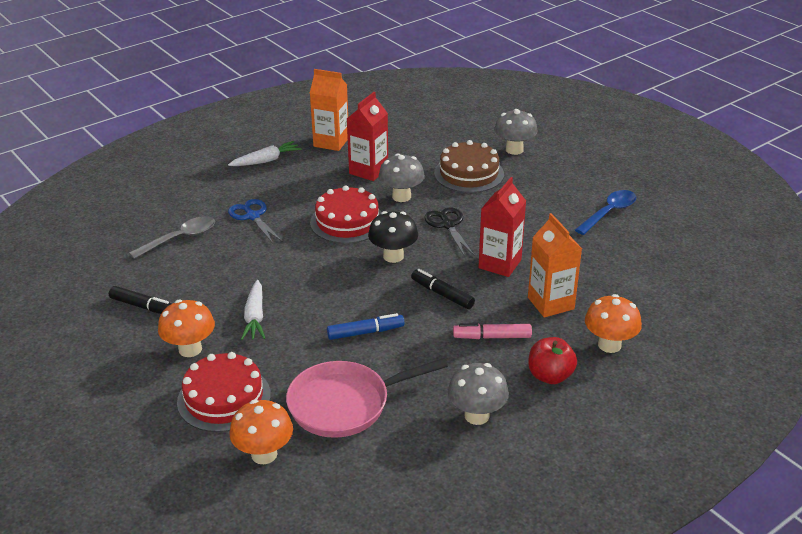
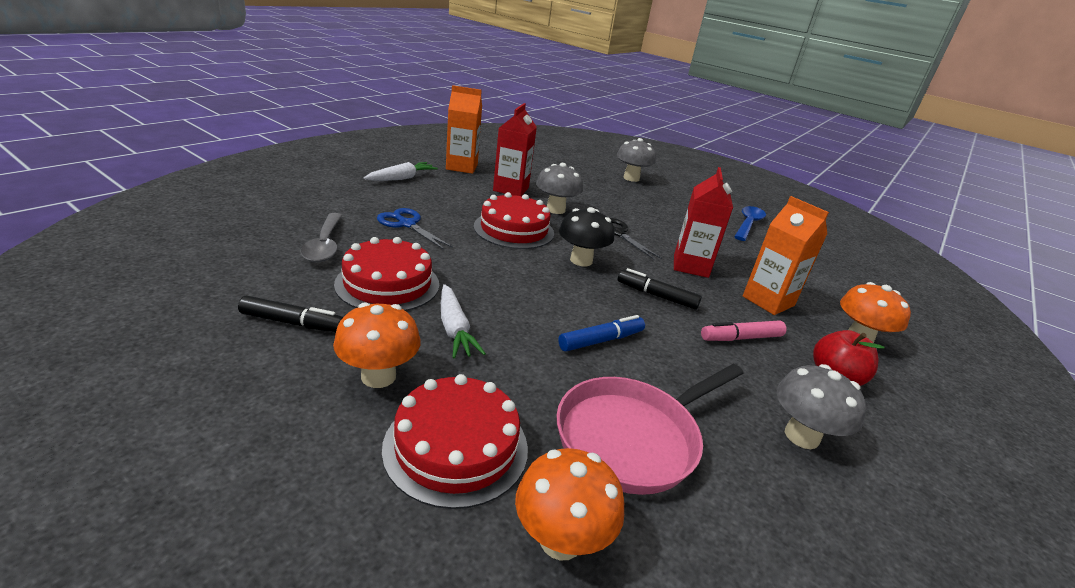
camera: 20 degrees left, 5 degrees down
grey spoon [129,216,215,259] -> grey spoon turned 135 degrees clockwise [300,213,342,262]
brown cake [434,140,504,193] -> none
none -> red cake [334,237,439,311]

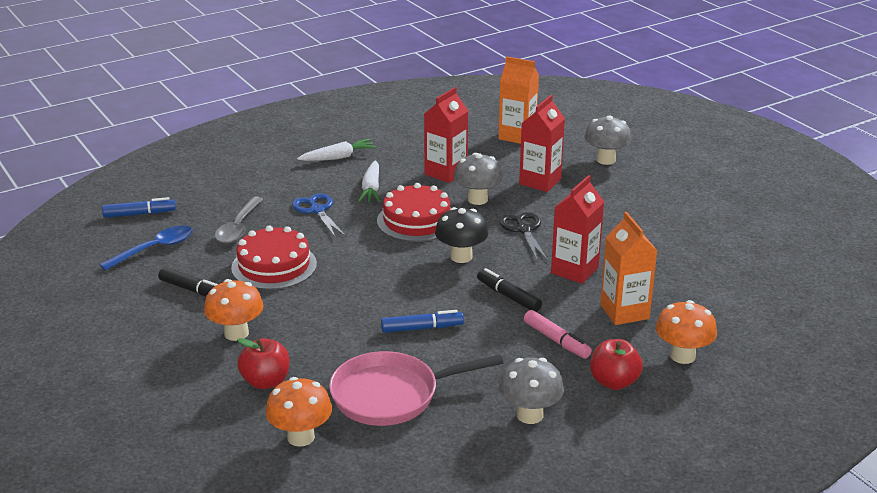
camera: 25 degrees right, 0 degrees up
red cake [382,374,528,509] -> red apple [237,338,290,389]
white carrot [441,284,486,359] -> white carrot moved to [358,160,380,202]
orange carton [446,85,482,174] -> orange carton moved to [498,56,539,144]
pink marker [701,321,787,341] -> pink marker turned 135 degrees counterclockwise [524,310,592,359]
blue spoon [734,206,766,241] -> blue spoon moved to [100,226,193,271]
none -> blue marker [102,197,176,218]
none -> red carton [519,95,565,192]

